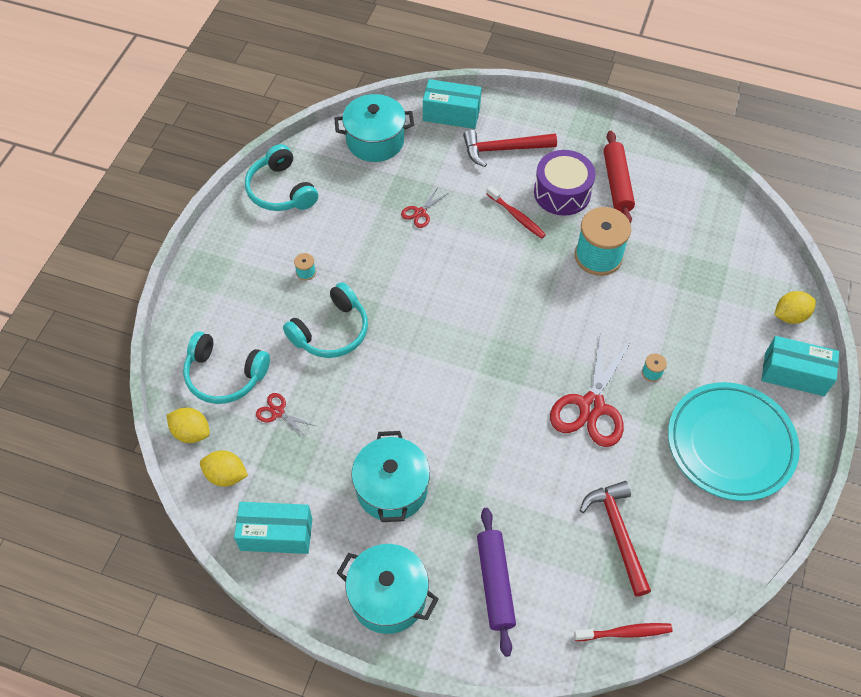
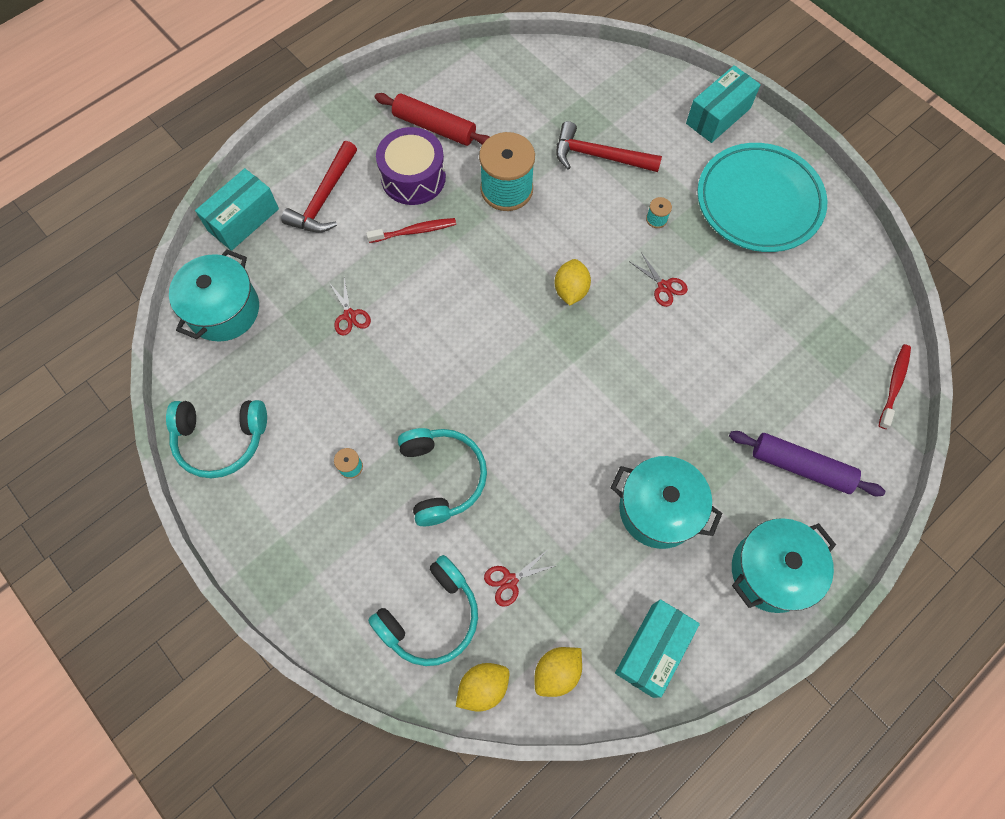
camera: 60 degrees left, 10 degrees up
red scissors [550,332,632,447] -> red scissors [630,253,688,307], size x0.46
red hammer [580,481,651,597] -> red hammer moved to [556,121,662,172]
yellow lemon [775,291,816,324] -> yellow lemon moved to [555,259,591,305]

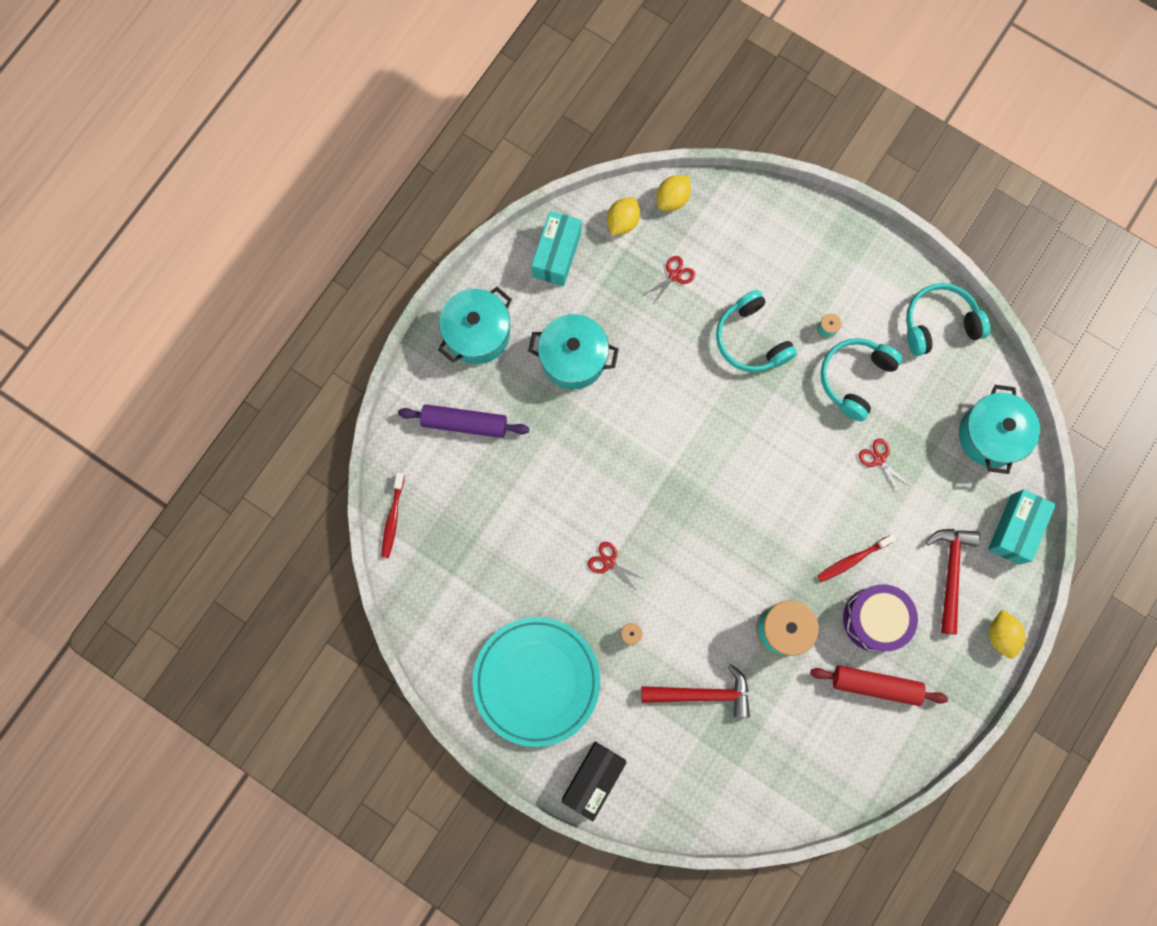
camera: 165 degrees right, 10 degrees up
turquoise headphones [368,555,478,666] -> turquoise headphones moved to [820,338,903,421]
yellow lemon [555,259,591,305] -> yellow lemon moved to [989,609,1026,659]
turquoise box [686,65,761,143] -> black box [562,742,627,821]

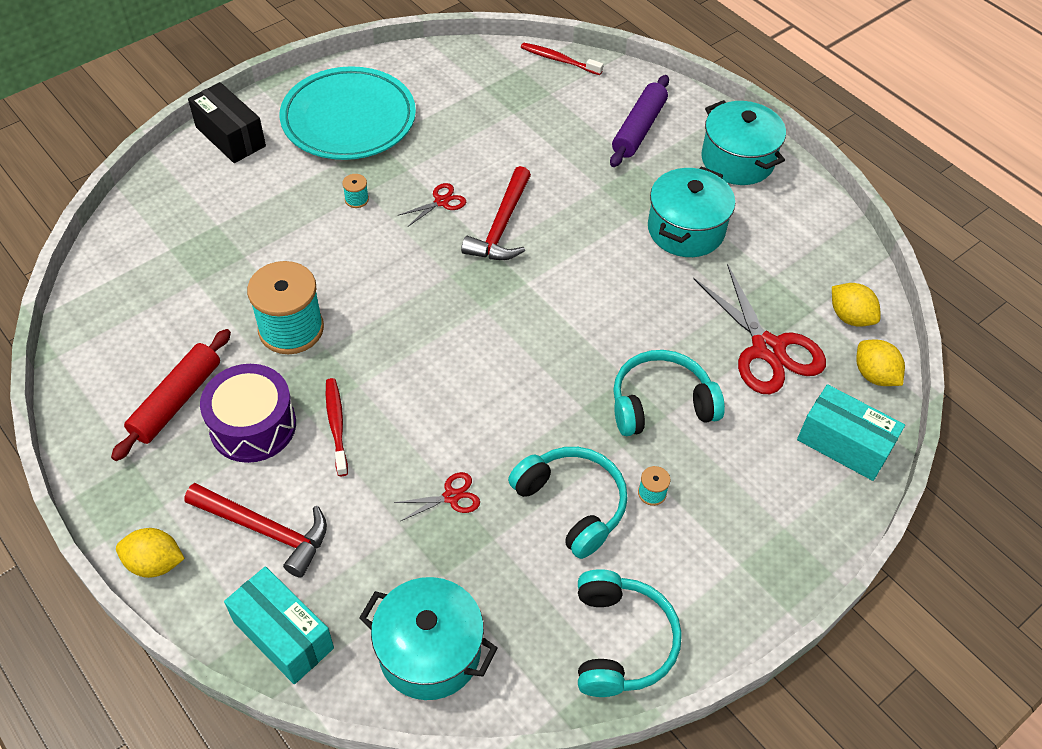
camera: 105 degrees right, 25 degrees down
turquoise box [531,211,581,286] -> turquoise box moved to [797,384,905,481]
red hammer [641,664,750,718] -> red hammer moved to [461,166,531,260]
red scissors [642,256,695,306] -> red scissors [693,264,826,394], size x2.15

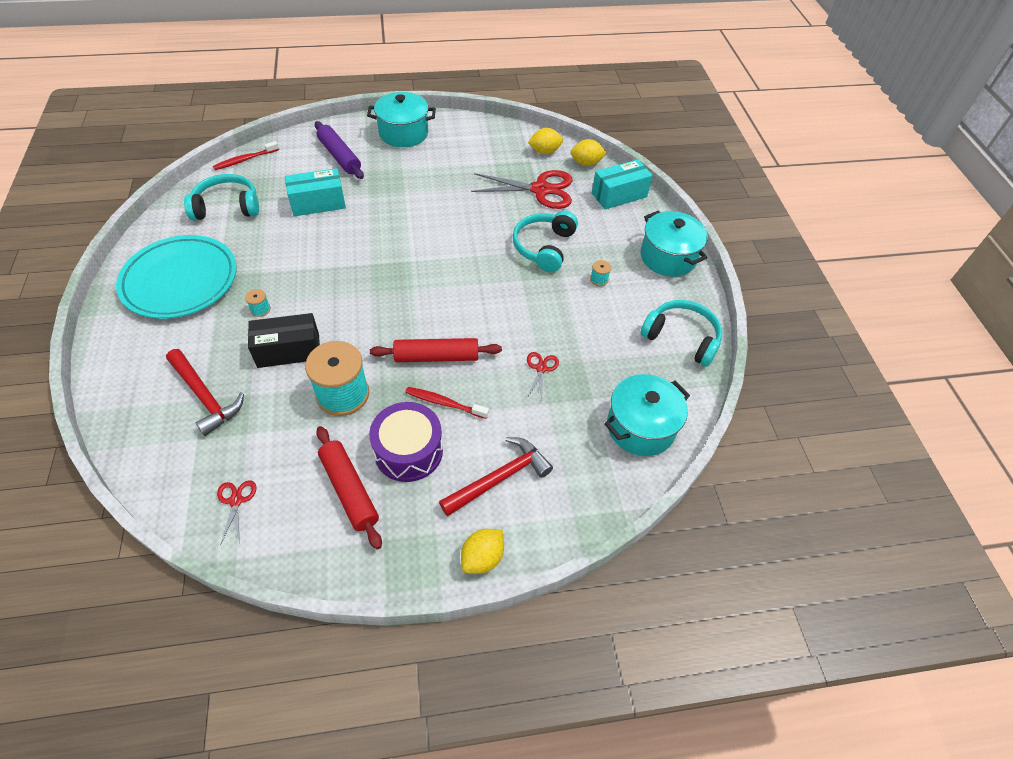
camera: 60 degrees left, 0 degrees up
black box [188,82,266,163] -> black box moved to [248,313,320,368]
turquoise box [224,566,334,684] -> turquoise box moved to [285,168,346,216]
red scissors [399,183,466,226] -> red scissors moved to [217,481,257,545]
red hammer [461,166,531,260] -> red hammer moved to [166,349,244,436]
turquoise headphones [508,447,628,559] -> turquoise headphones moved to [184,174,259,220]
turquoise pot [648,166,735,257] -> turquoise pot moved to [641,211,708,277]
none -> red rolling pin [370,338,502,362]

